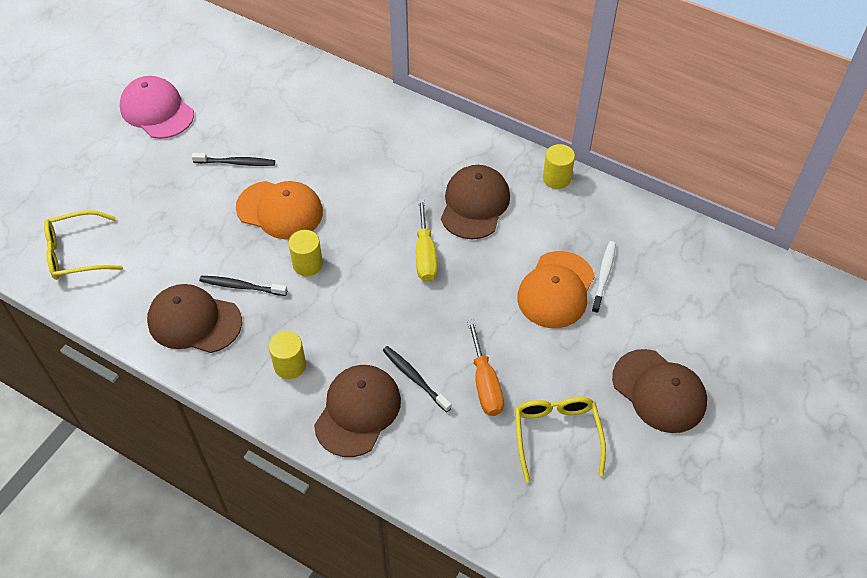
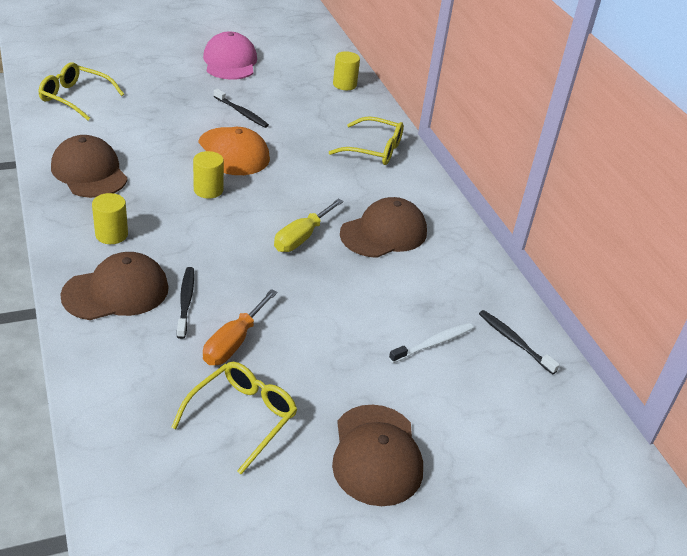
camera: 35 degrees right, 15 degrees down
black toothbrush [199,276,287,296] -> black toothbrush moved to [479,310,560,374]
orange cap [517,251,595,328] -> none
yellow cylinder [543,144,575,189] -> yellow cylinder moved to [333,51,360,90]
none -> yellow glasses [329,116,404,165]

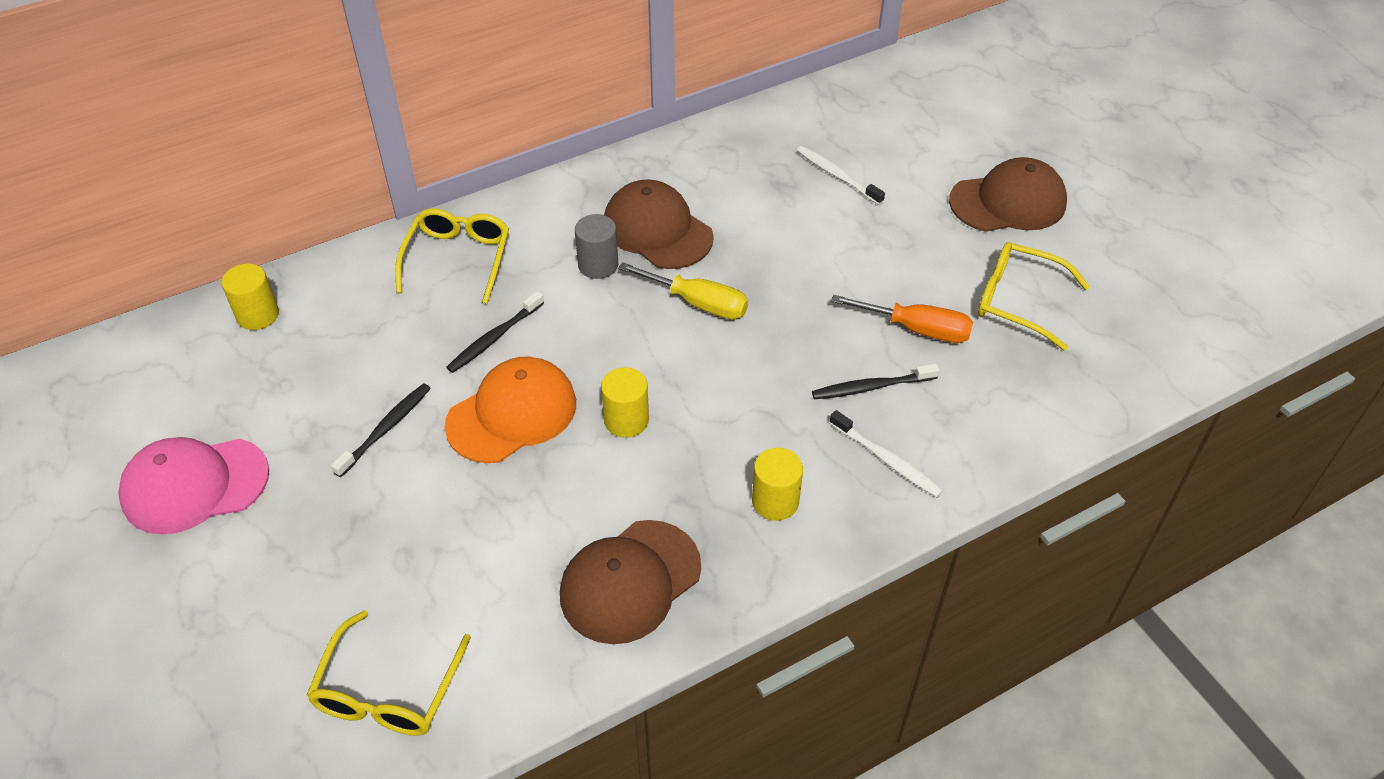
camera: 95 degrees left, 10 degrees up
brown cap [60,252,169,320] -> white toothbrush [829,410,943,497]
black toothbrush [479,310,560,374] -> black toothbrush moved to [446,291,544,373]
none -> grey cylinder [575,214,618,279]

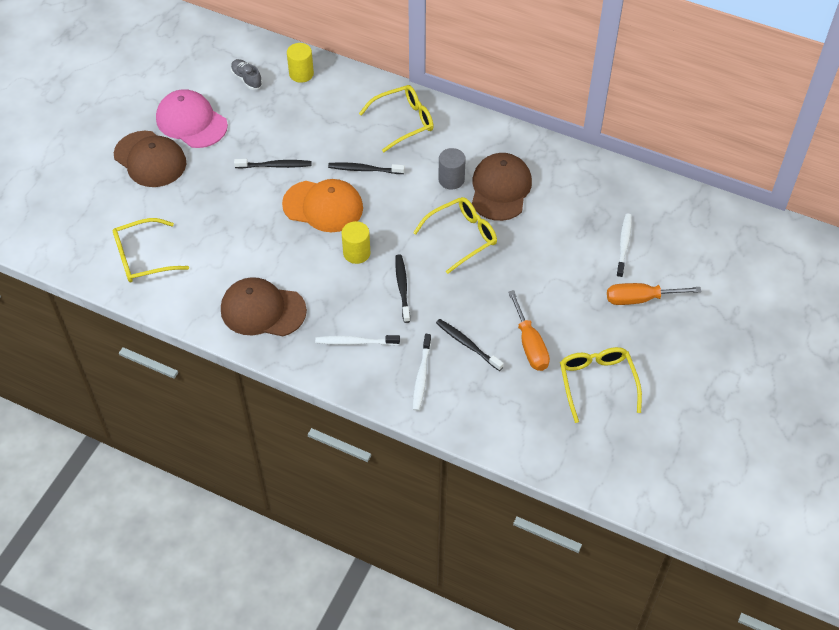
camera: 55 degrees right, 5 degrees up
yellow screwdriver [618,262,748,319] -> yellow glasses [413,197,497,274]
yellow cylinder [752,448,803,521] -> white toothbrush [315,335,400,345]
brown cap [949,157,1067,232] -> brown cap moved to [114,131,186,187]
none -> grey shoe [231,59,262,90]
none -> black toothbrush [395,254,410,323]
none -> orange screwdriver [607,283,701,305]

